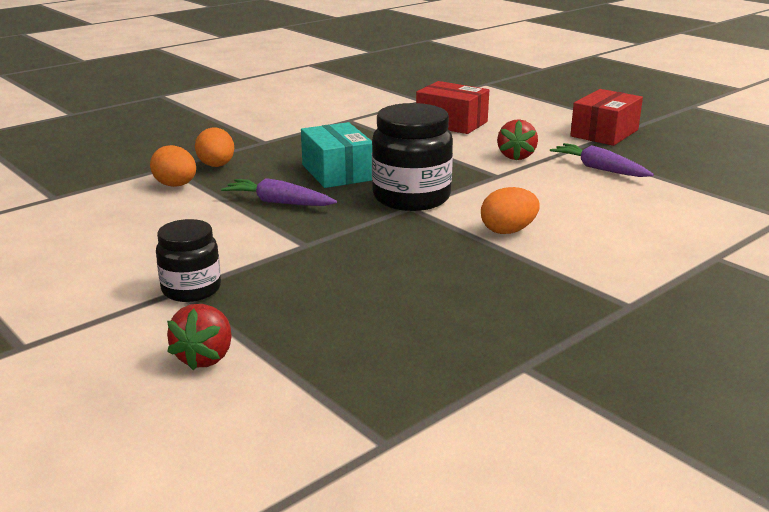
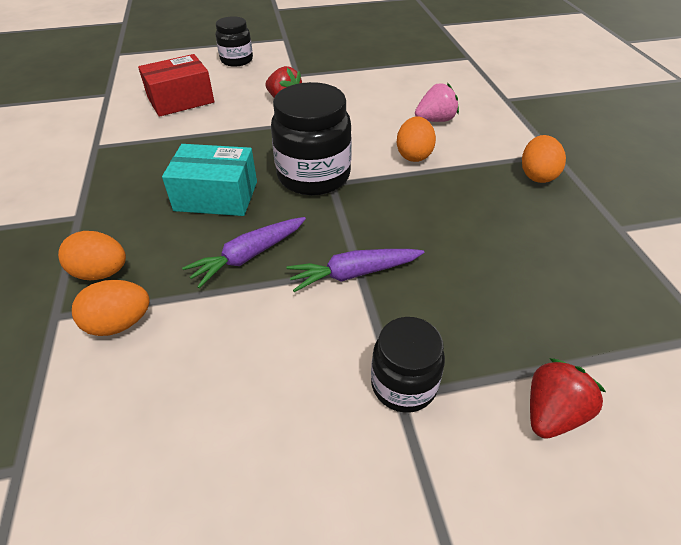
camera: 60 degrees left, 20 degrees up
red strawberry [167,304,232,371] -> red strawberry turned 90 degrees counterclockwise [530,358,606,439]
purple carrot [550,143,654,177] -> purple carrot moved to [286,249,425,292]
red box [570,89,643,146] -> none
none -> black jar [215,16,253,67]
none -> pink strawberry [415,83,459,122]
none -> orange egg [522,135,566,183]

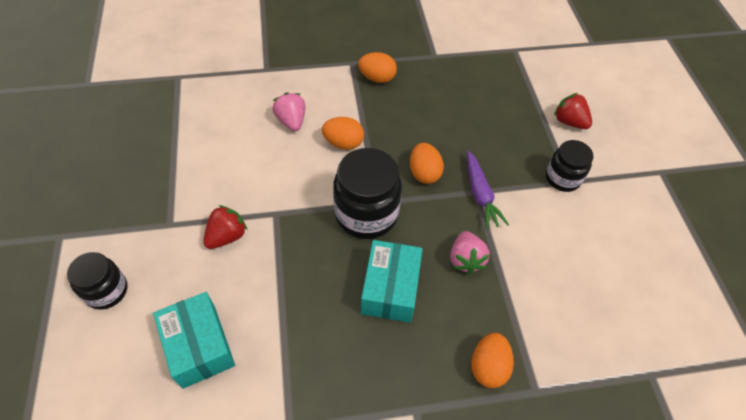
camera: 90 degrees left, 10 degrees up
orange egg [72,280,150,336] -> orange egg moved to [410,143,444,184]
red box [138,54,214,117] -> turquoise box [153,292,235,389]
purple carrot [182,217,306,288] -> pink strawberry [450,231,490,274]

